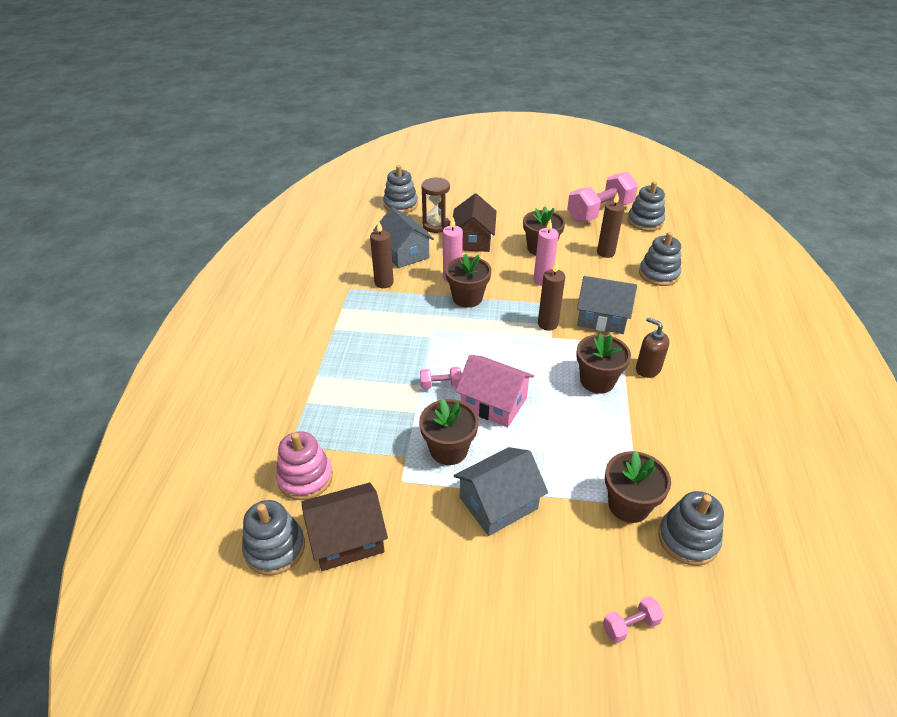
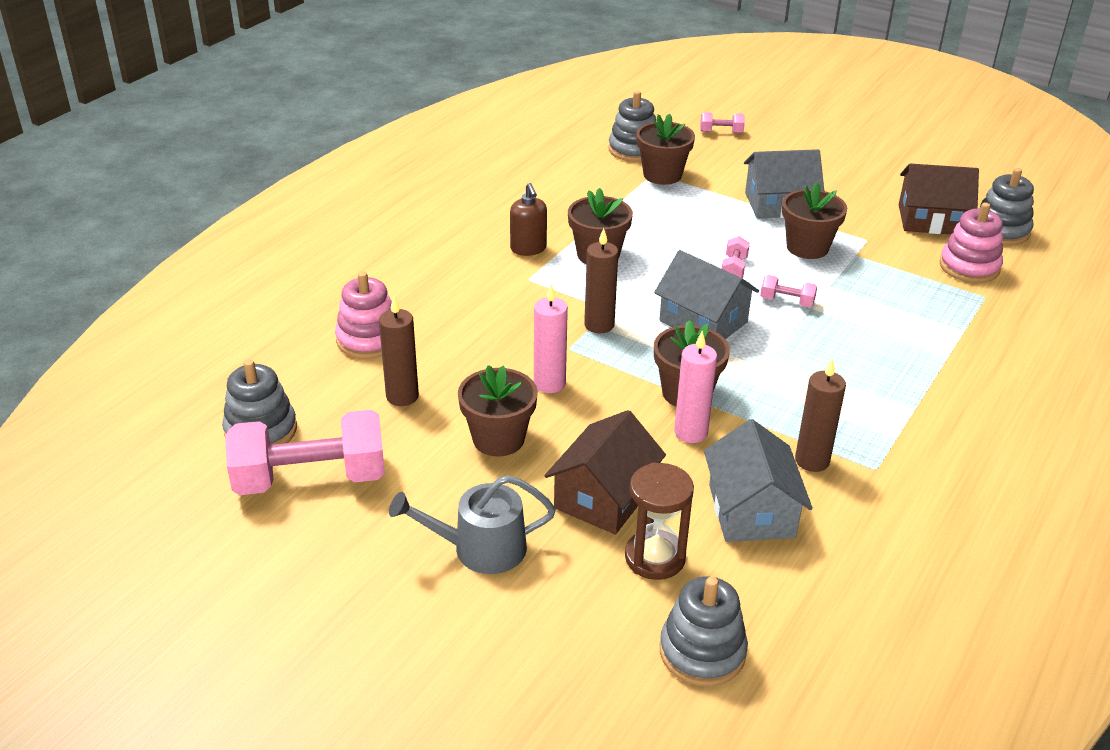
camera: 155 degrees left, 5 degrees down
pink house [455,355,534,427] -> pink dumbbell [722,236,750,278]
grey house [577,276,637,334] -> grey house moved to [654,250,759,339]
grey stacking toy [639,232,681,286] -> pink stacking toy [335,272,392,359]
none -> grey watering can [389,475,556,574]

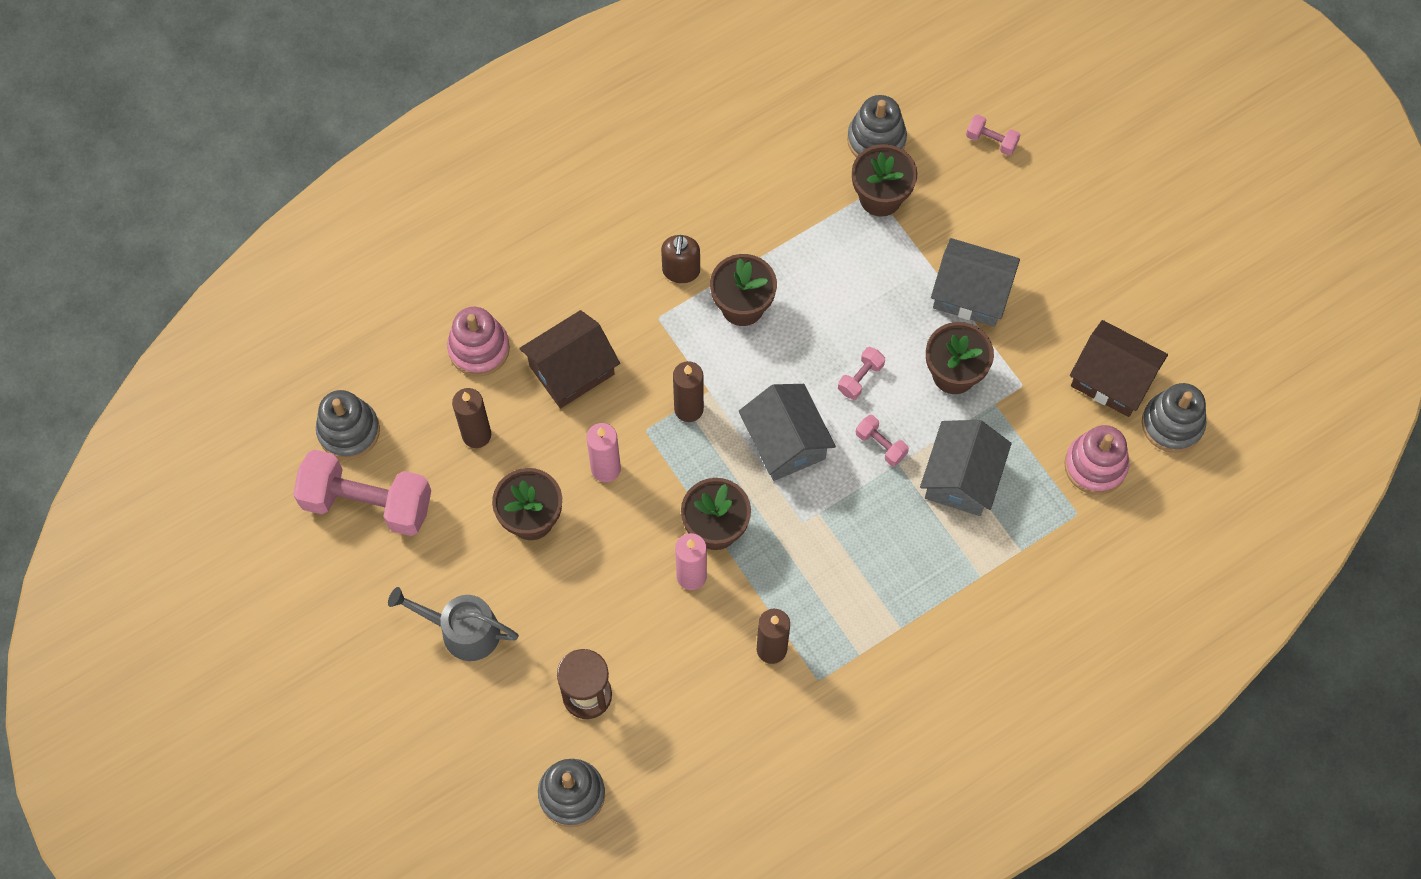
camera: 25 degrees right, 30 degrees up
brown house [545,410,666,534] -> brown house moved to [519,310,620,408]
grey house [704,419,813,542] -> grey house moved to [920,420,1012,516]

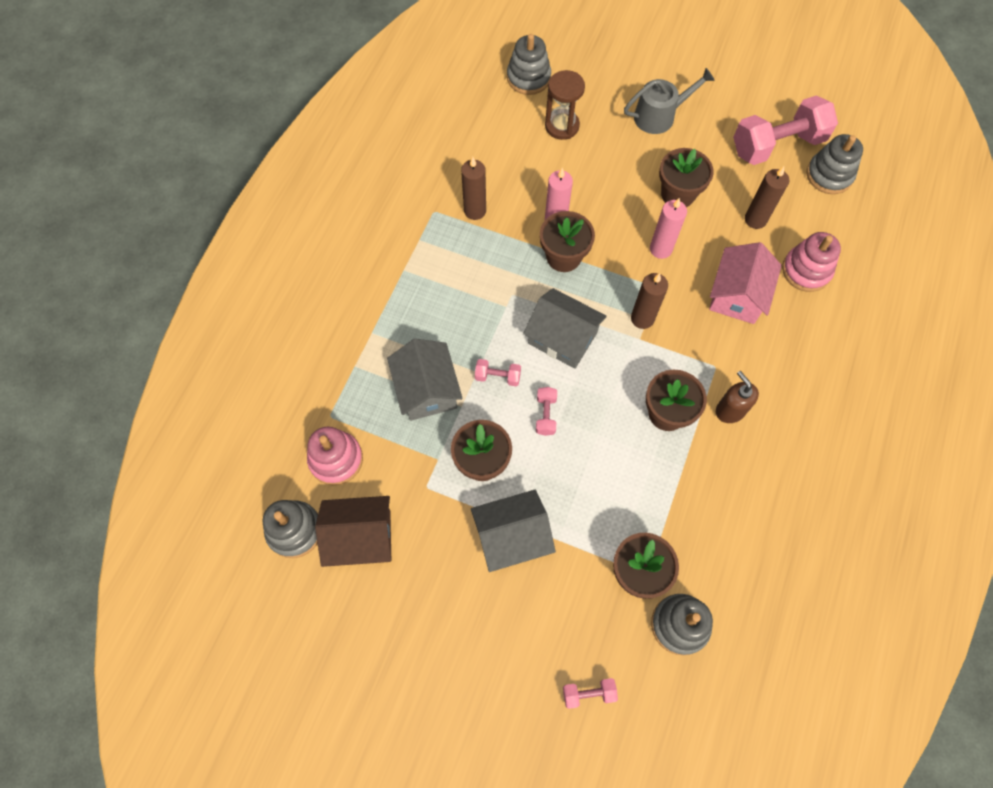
camera: 145 degrees right, 0 degrees up
brown house [519,310,620,408] -> pink house [709,242,782,324]

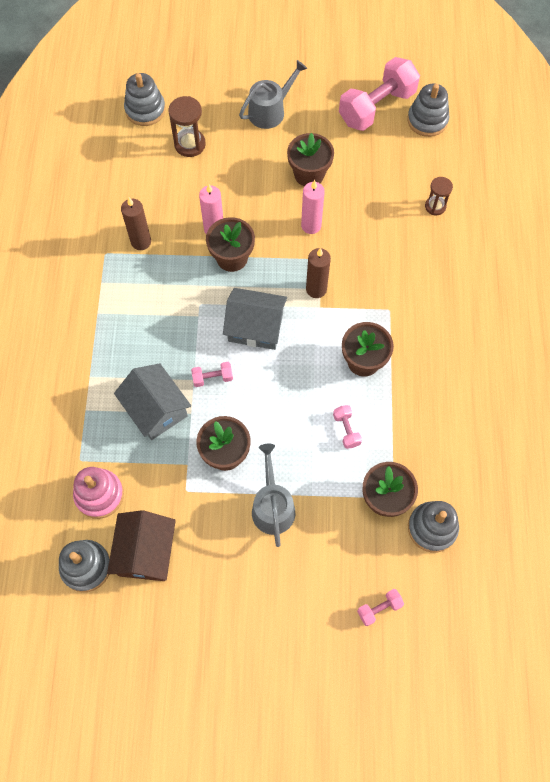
camera: 20 degrees left, 0 degrees up
brown house [315,496,391,567] -> brown house turned 60 degrees counterclockwise [107,510,176,581]
grey house [471,490,556,572] -> grey watering can [252,444,295,547]
pink dumbbell [536,387,557,436] -> pink dumbbell moved to [333,405,362,449]
pink house [709,242,782,324] -> none
brown soap dispenser [716,371,759,423] -> none
brown candle [745,166,789,229] -> none
pink stacking toy [782,232,841,292] -> brown hourglass [425,177,453,215]

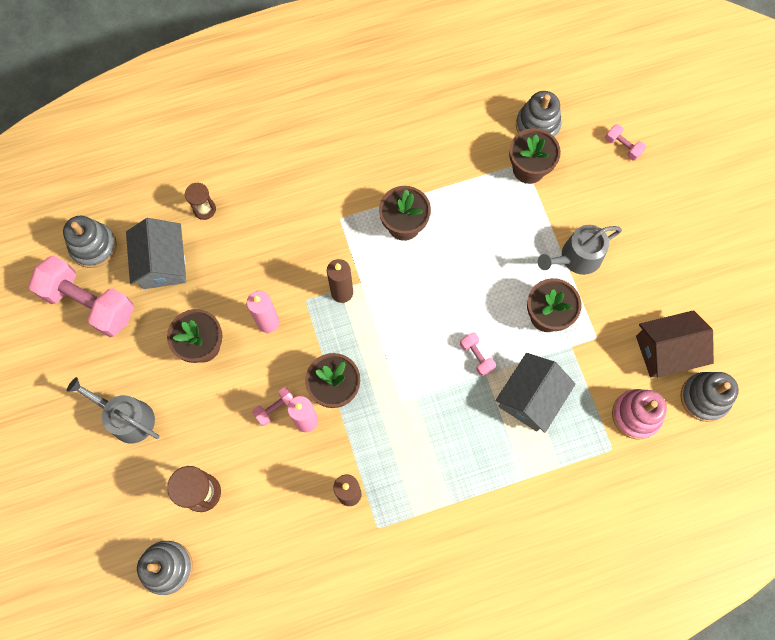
camera: 110 degrees left, 5 degrees up
grey house [223,288,287,350] -> grey house moved to [126,218,186,289]
pink dumbbell [333,405,362,449] -> pink dumbbell moved to [252,387,294,426]

